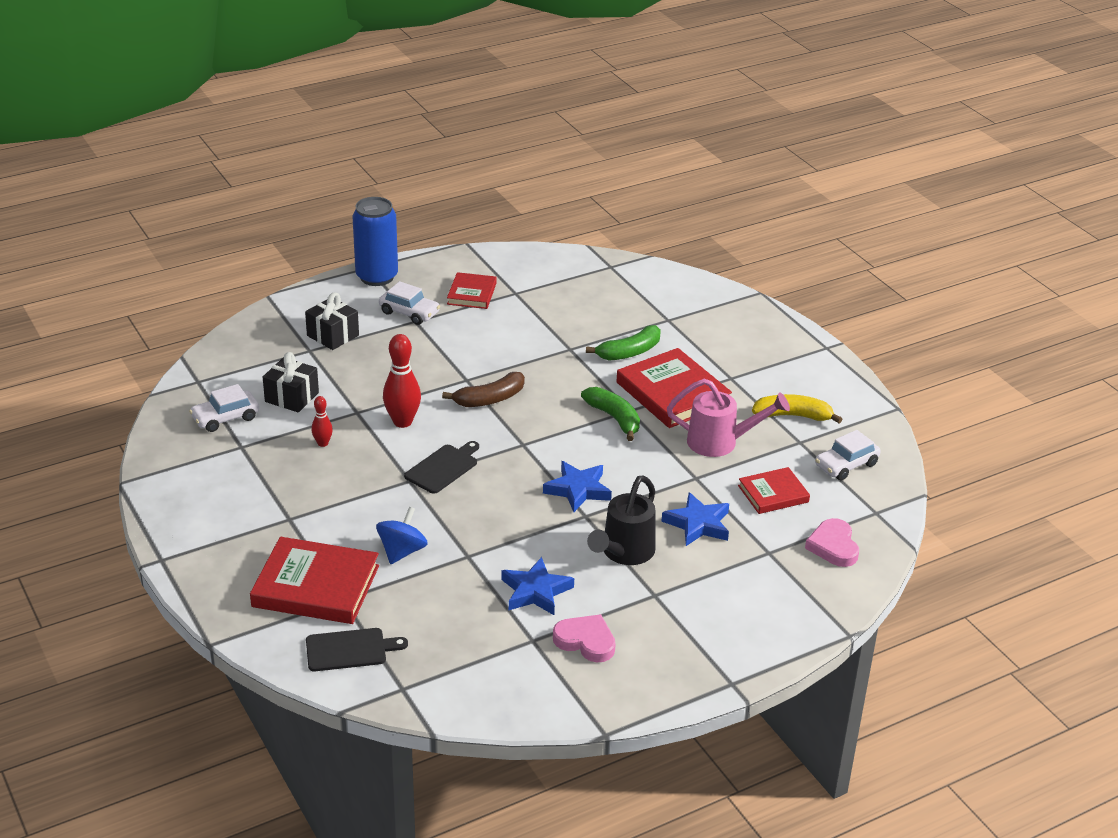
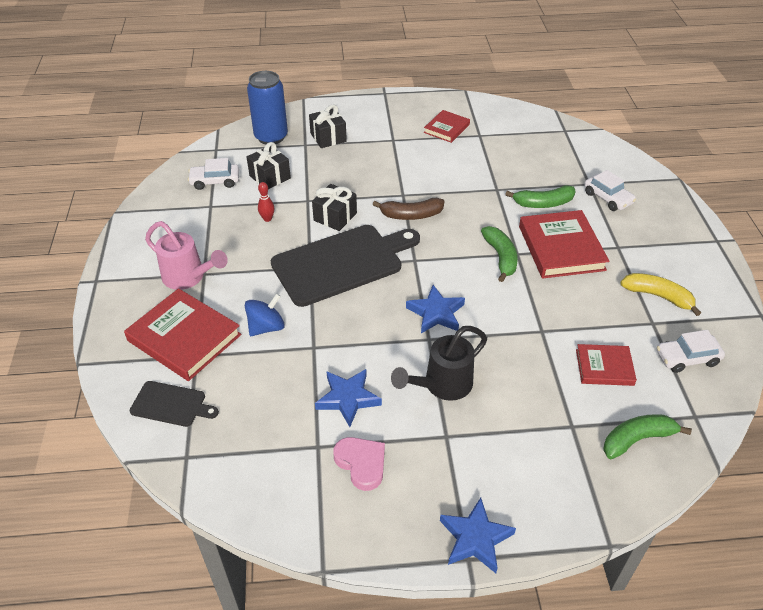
camera: 25 degrees right, 10 degrees up
blue can [353,197,398,286] -> blue can moved to [247,71,288,144]
white car [379,281,440,325] -> white car moved to [584,170,636,211]
red bowling pin [383,334,421,428] -> black gift [312,184,357,231]
black cutting board [404,441,479,494] -> black cutting board [271,225,420,307], size x2.09
blue star [661,492,729,546] -> blue star moved to [440,498,516,573]
pink watering can [667,379,790,457] -> pink watering can moved to [145,221,228,290]
pink heart [805,518,859,567] -> green banana [603,414,692,459]

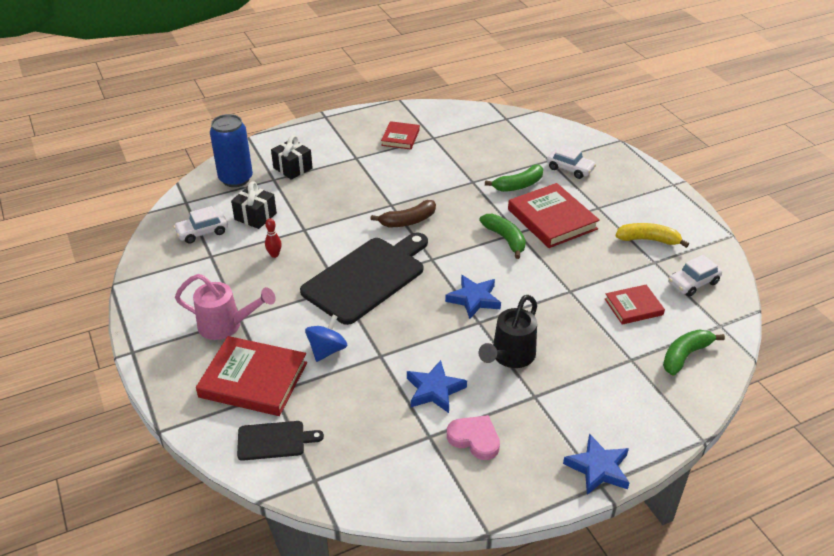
camera: 20 degrees left, 5 degrees down
black gift [312,184,357,231] -> none

